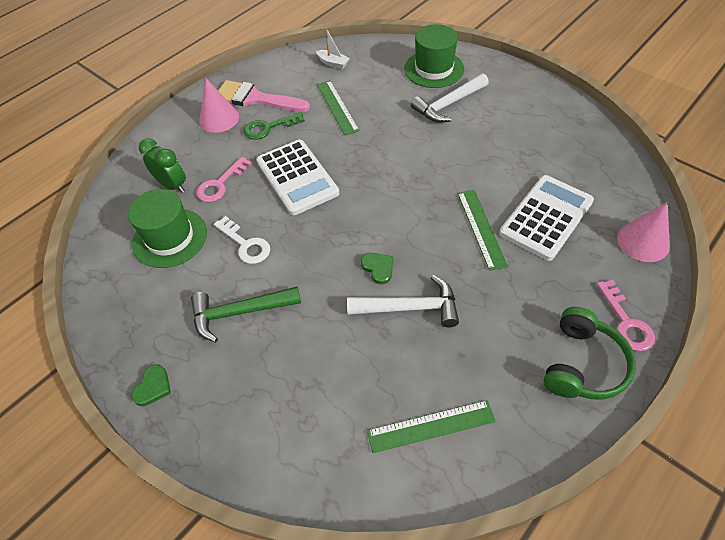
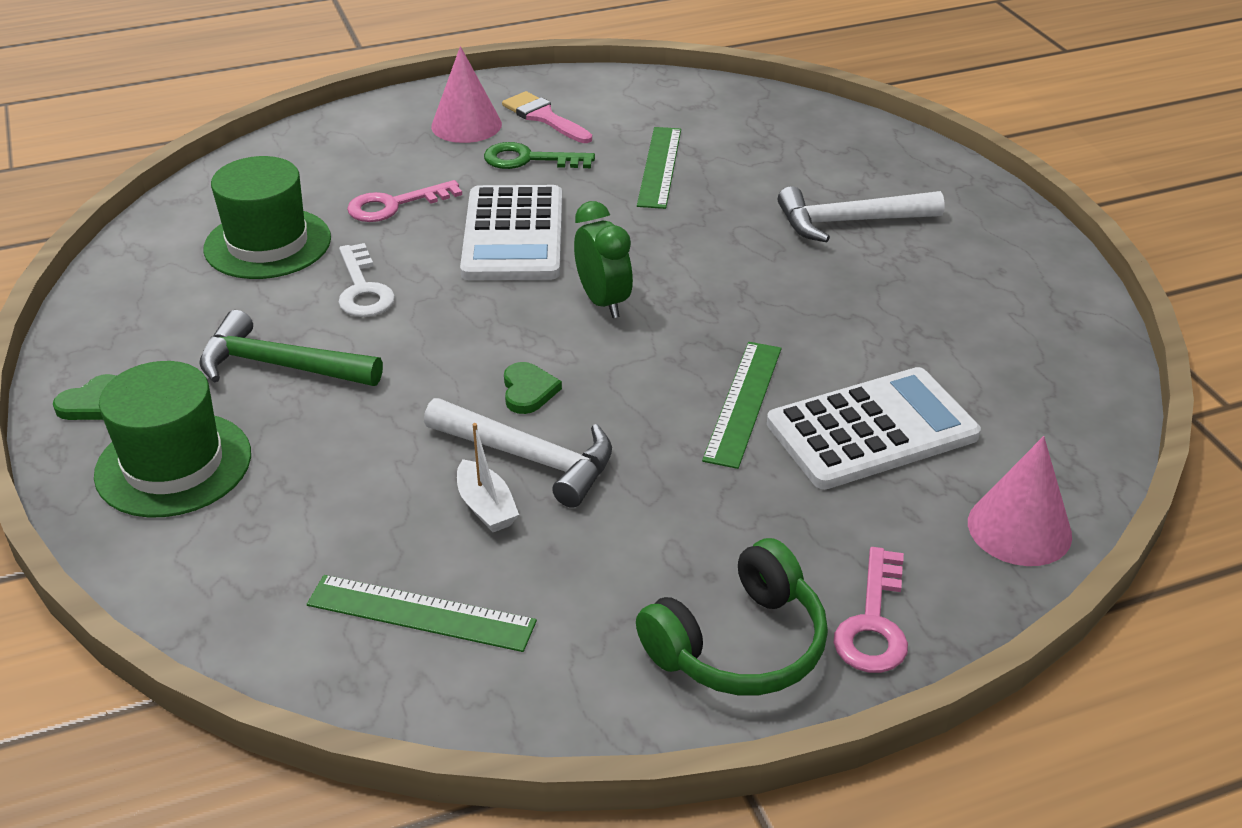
camera: 25 degrees right, 15 degrees down
green clock [139,139,186,193] -> green clock moved to [574,201,633,318]
pink brush [218,80,310,112] -> pink brush [502,91,592,143], size x0.66
white boat [316,28,350,69] -> white boat moved to [457,423,519,532]
green hat [404,24,464,88] -> green hat moved to [94,361,251,517]

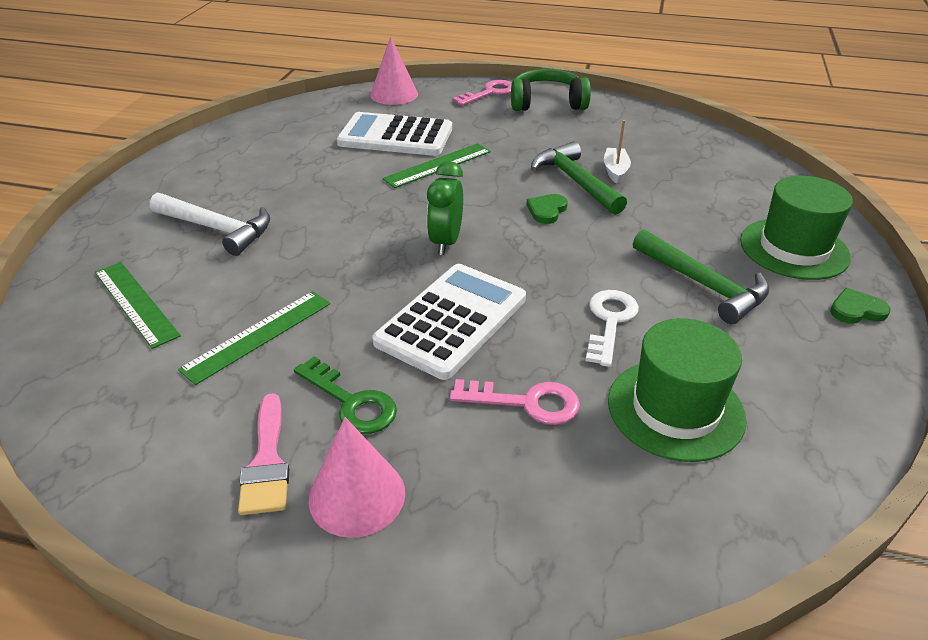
camera: 145 degrees left, 0 degrees up
green ruler [307,575,537,652] -> green ruler moved to [95,262,181,349]
white hammer [424,398,612,508] -> green hammer [531,141,627,215]

